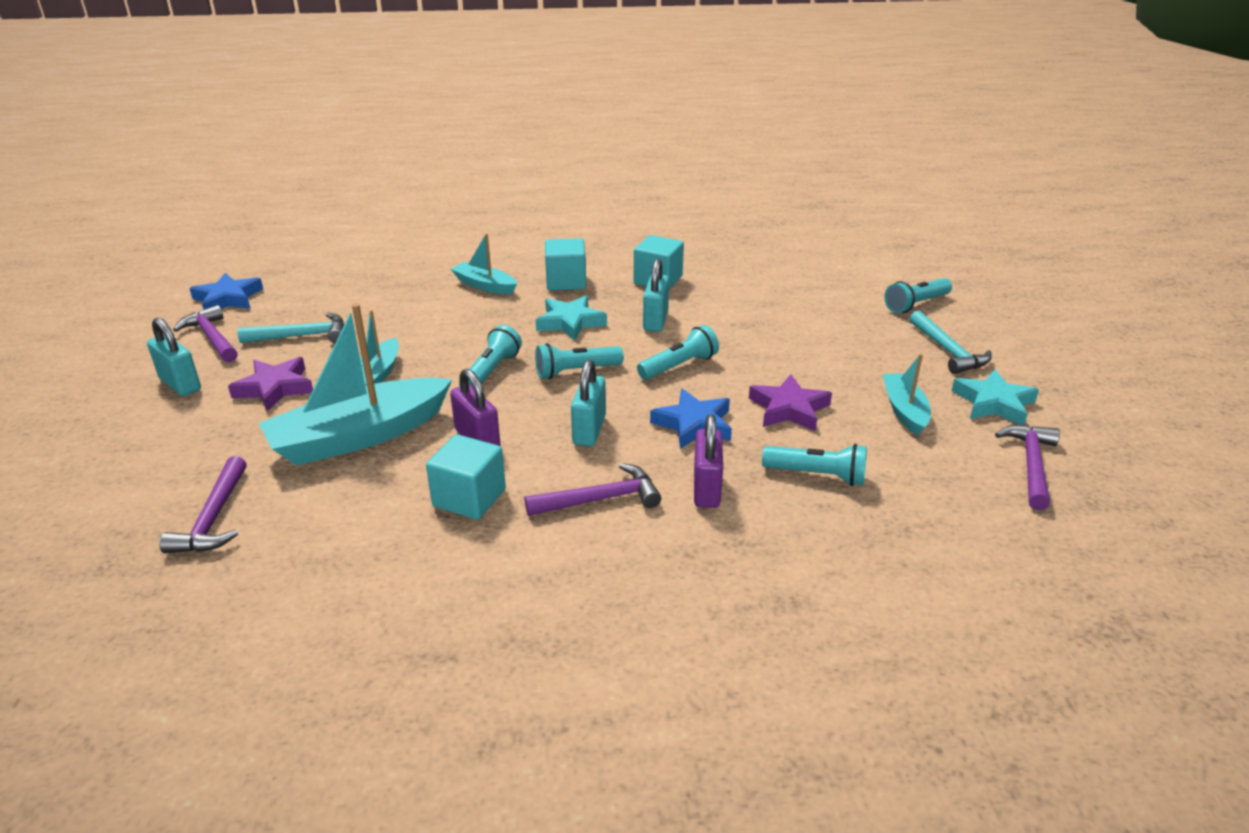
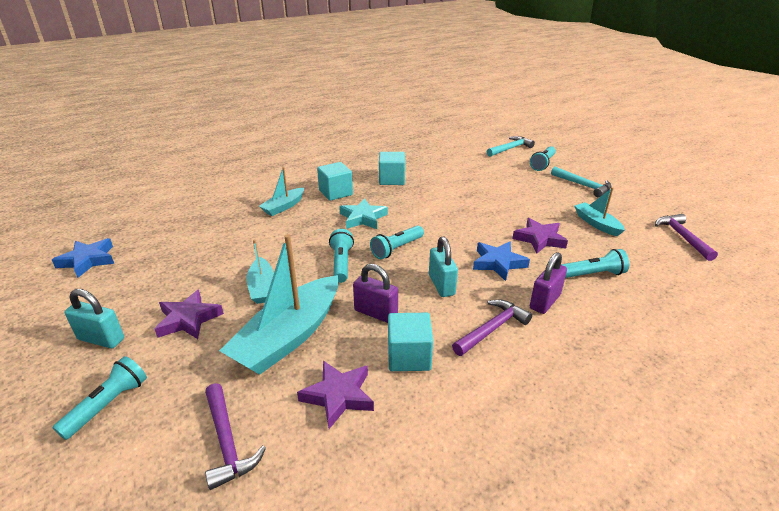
camera: 25 degrees left, 0 degrees up
purple hammer [173,305,238,362] -> none
turquoise hammer [238,313,344,343] -> turquoise hammer moved to [487,136,535,157]
turquoise boat [451,233,517,295] -> turquoise boat turned 60 degrees counterclockwise [259,167,304,216]
turquoise flashlight [637,325,719,380] -> turquoise flashlight moved to [53,356,147,440]
turquoise padlock [643,259,669,332] -> none
purple padlock [694,414,723,508] -> purple padlock turned 60 degrees clockwise [530,252,567,314]
turquoise star [951,369,1039,425] -> none
none -> purple star [297,361,374,429]

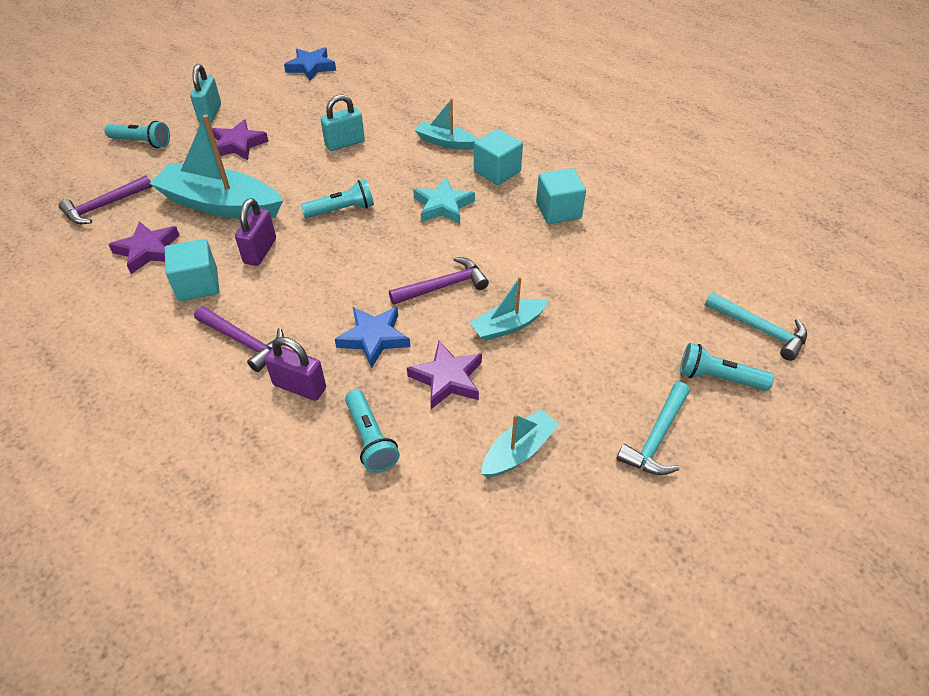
camera: 75 degrees right, 15 degrees up
turquoise boat [246,239,274,304] -> turquoise boat moved to [470,277,549,341]
turquoise flashlight [370,225,424,259] -> none
turquoise padlock [429,237,458,297] -> turquoise padlock moved to [321,94,365,151]
purple hammer [655,214,718,261] -> purple hammer moved to [389,257,489,305]

